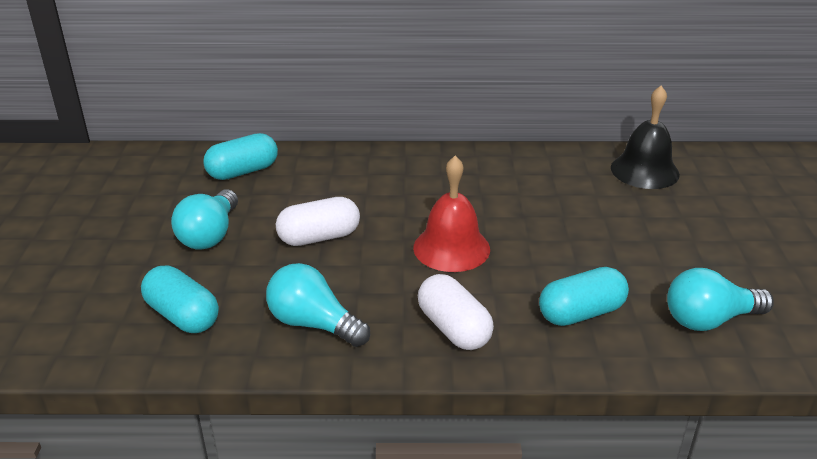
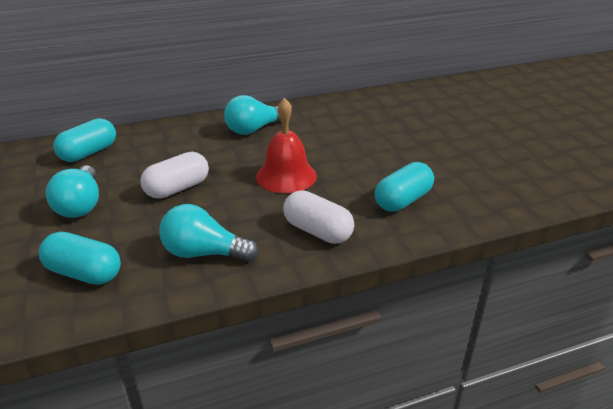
camera: 20 degrees left, 0 degrees up
black bell [611,86,680,189] -> none
turquoise light bulb [667,268,774,331] -> turquoise light bulb moved to [224,95,281,135]

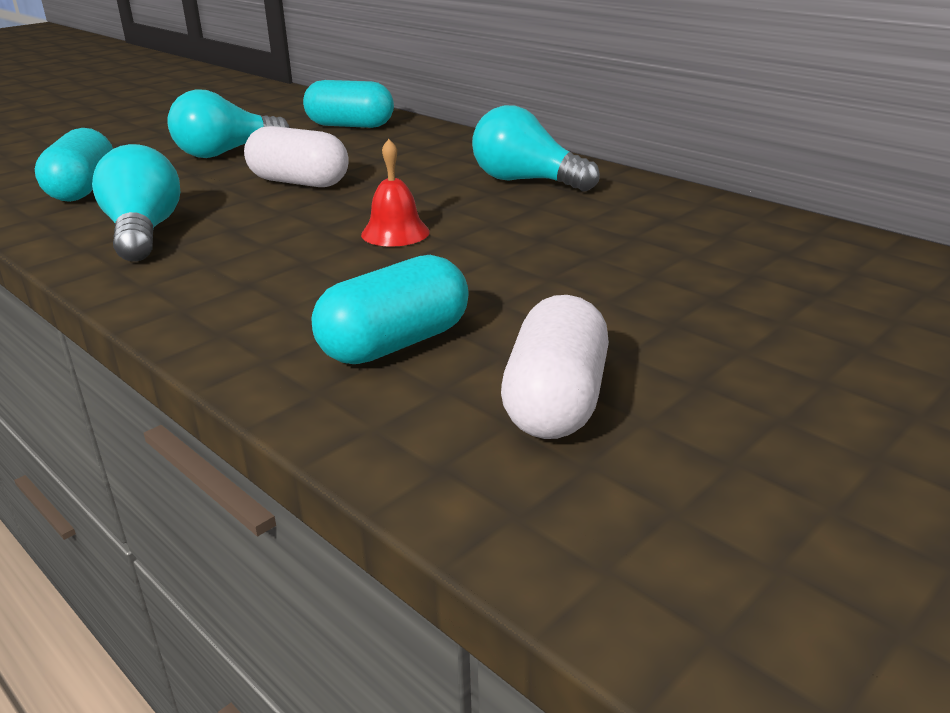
camera: 65 degrees right, 5 degrees down
red bell [256,98,317,193] -> red bell [361,139,430,247], size x0.59
white capsule [283,190,354,244] -> white capsule moved to [501,295,609,439]
turquoise capsule [375,162,434,212] -> turquoise capsule turned 60 degrees counterclockwise [311,255,469,364]

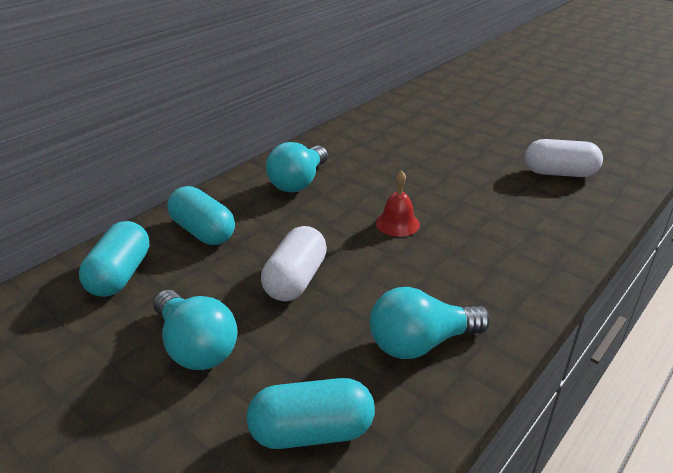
camera: 95 degrees left, 5 degrees up
turquoise capsule [311,255,469,364] -> turquoise capsule moved to [167,186,235,245]

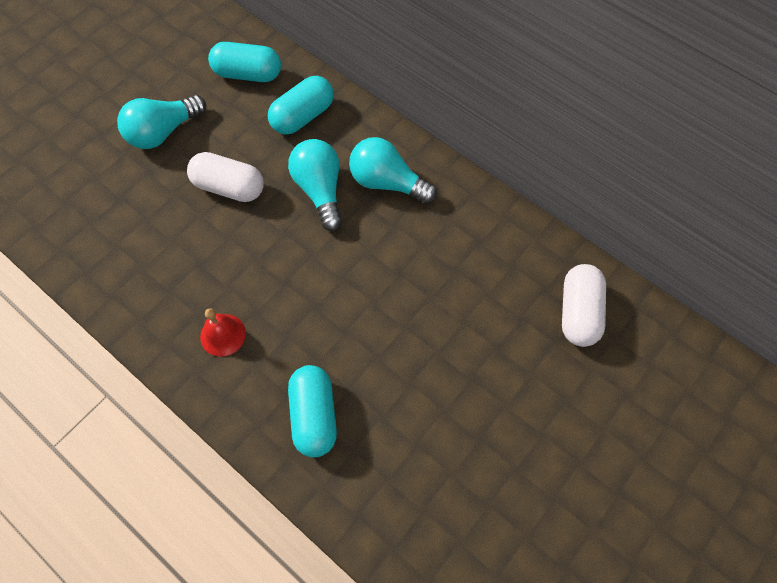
camera: 90 degrees right, 30 degrees up
turquoise capsule [246,378,375,449] -> turquoise capsule moved to [288,365,337,457]
turquoise light bulb [370,287,490,359] -> turquoise light bulb moved to [288,139,343,231]
red bell [376,170,420,237] -> red bell moved to [200,308,246,357]
white capsule [525,139,603,177] -> white capsule moved to [562,264,606,347]

